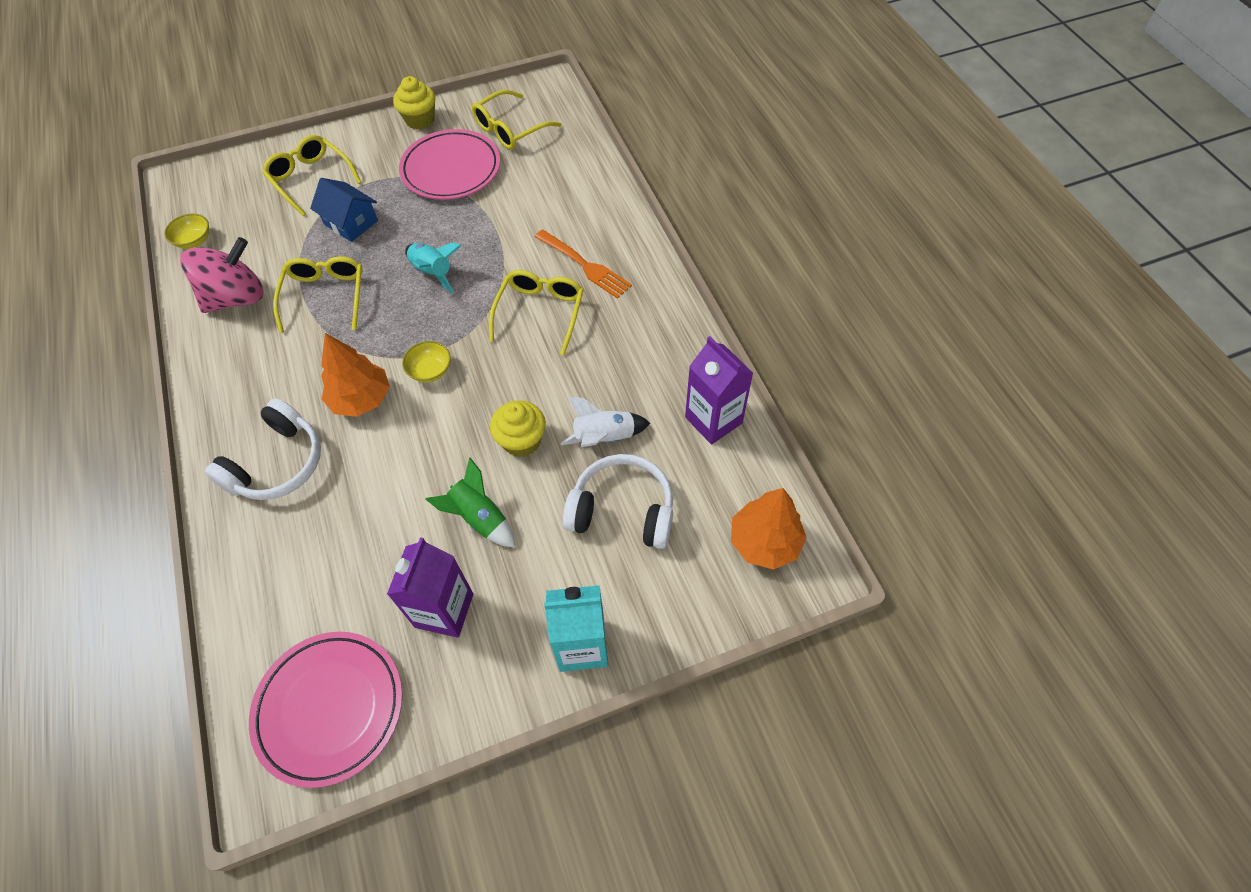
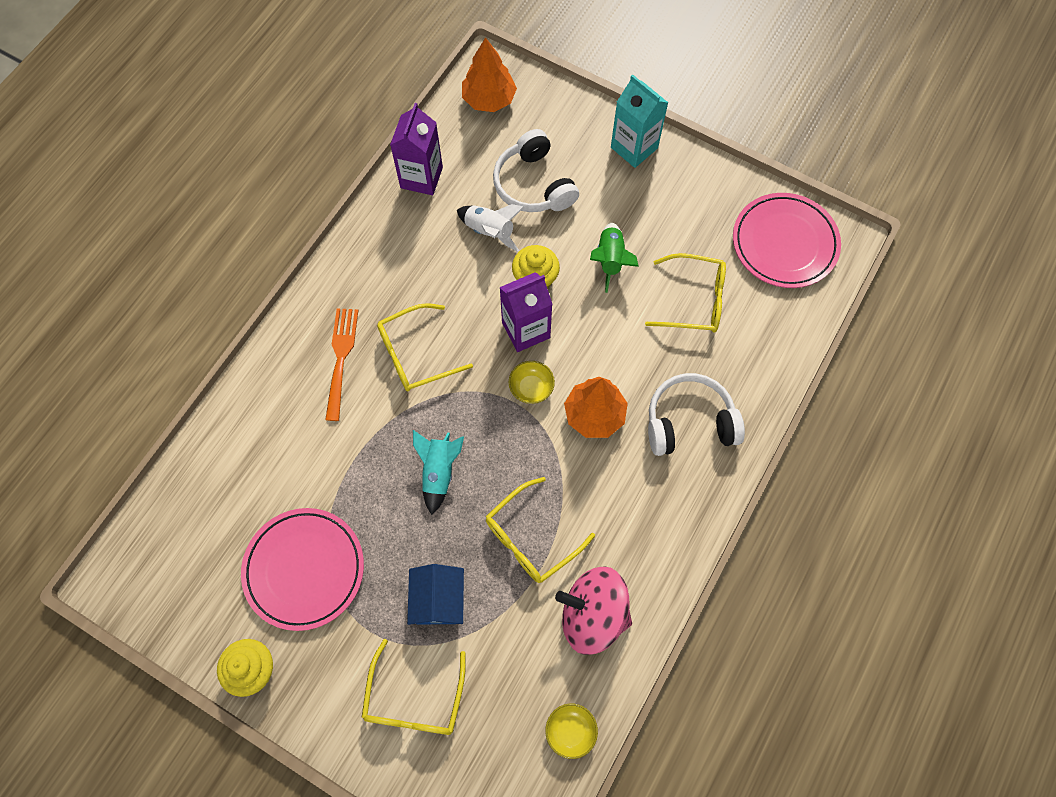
camera: 130 degrees left, 10 degrees up
purple carton [387,537,473,638] -> purple carton moved to [499,272,553,352]
yellow glasses [472,90,562,149] -> yellow glasses moved to [645,253,726,332]

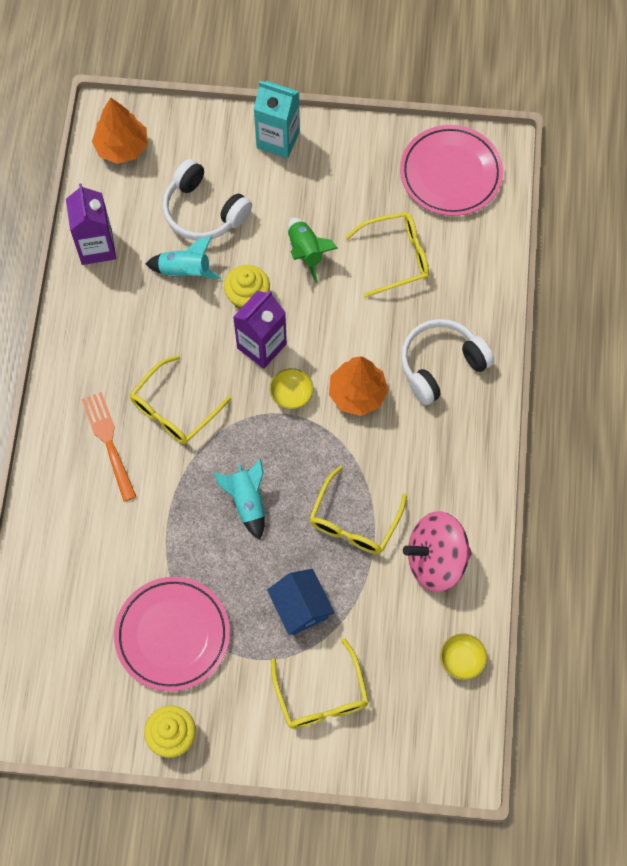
camera: 25 degrees left, 0 degrees up
white rocket [457,204,524,252] -> turquoise rocket [146,236,221,279]

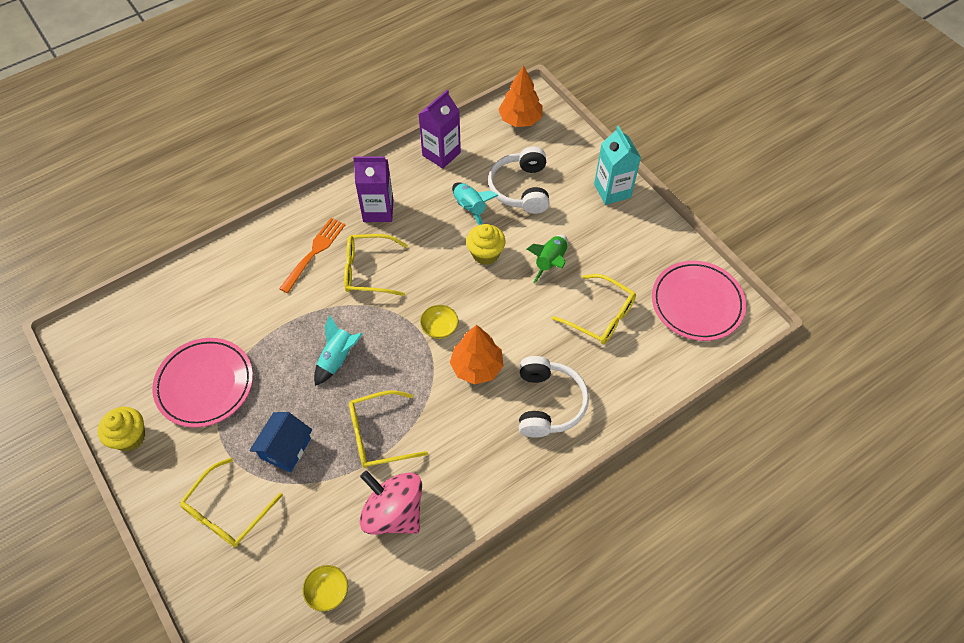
camera: 50 degrees right, 10 degrees down
purple carton [233,291,287,369] -> purple carton moved to [353,156,394,222]
white headphones [401,319,494,405] -> white headphones turned 75 degrees clockwise [519,356,589,438]

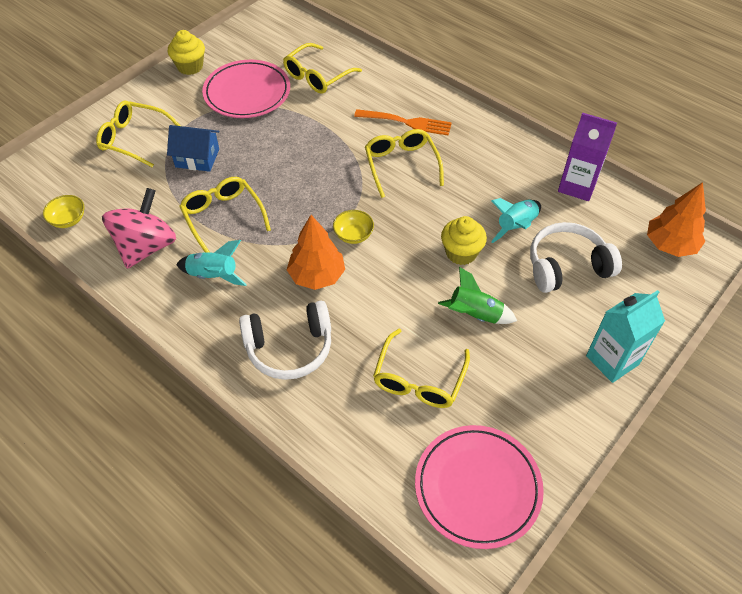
camera: 75 degrees right, 5 degrees down
turquoise rocket [314,315,362,386] -> turquoise rocket moved to [176,240,247,286]
purple carton [353,156,394,222] -> none
none -> yellow glasses [283,43,362,94]

